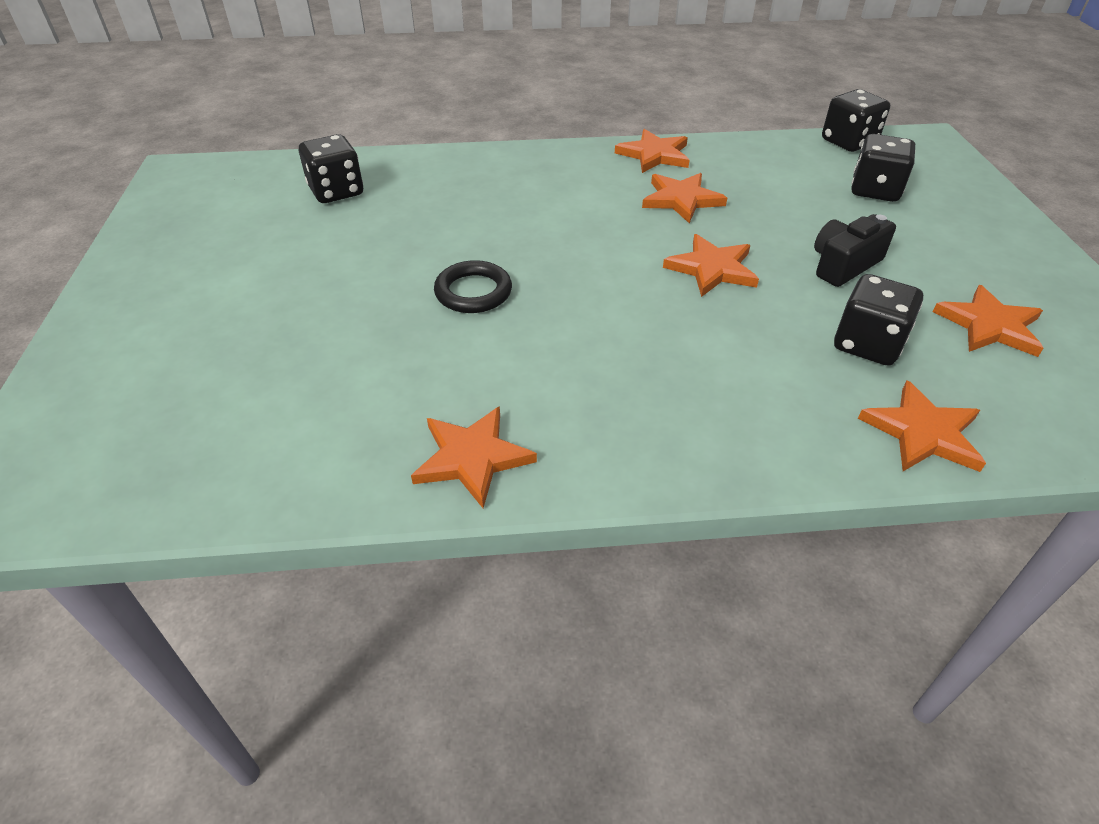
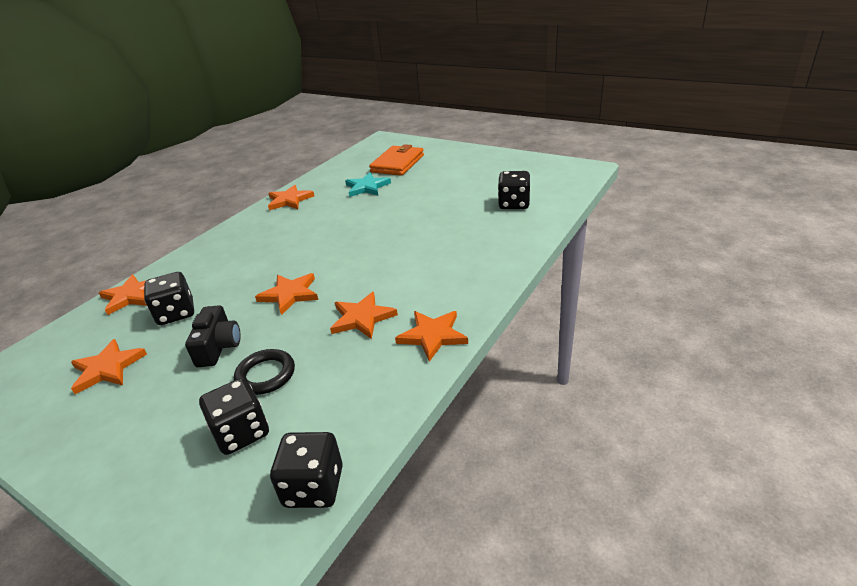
camera: 130 degrees right, 10 degrees down
black ring [434,260,512,313] -> black ring moved to [234,349,295,395]
none -> turquoise star [345,172,391,197]
none -> orange wallet [369,144,424,176]

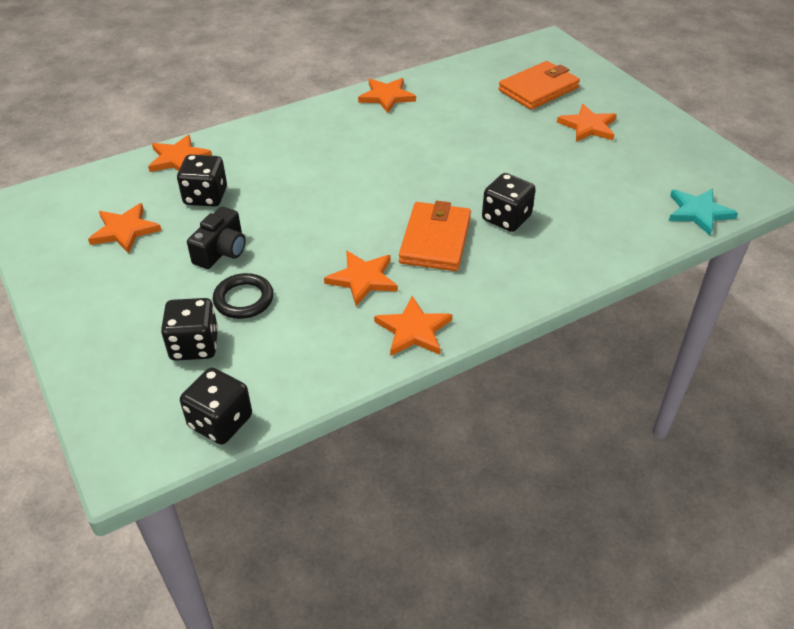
camera: 25 degrees right, 10 degrees up
orange star [255,273,318,315] -> orange star moved to [557,104,617,142]
turquoise star [345,172,391,197] -> turquoise star moved to [669,189,738,235]
black dice [498,171,530,209] -> black dice moved to [482,173,536,232]
none -> orange wallet [399,201,471,271]

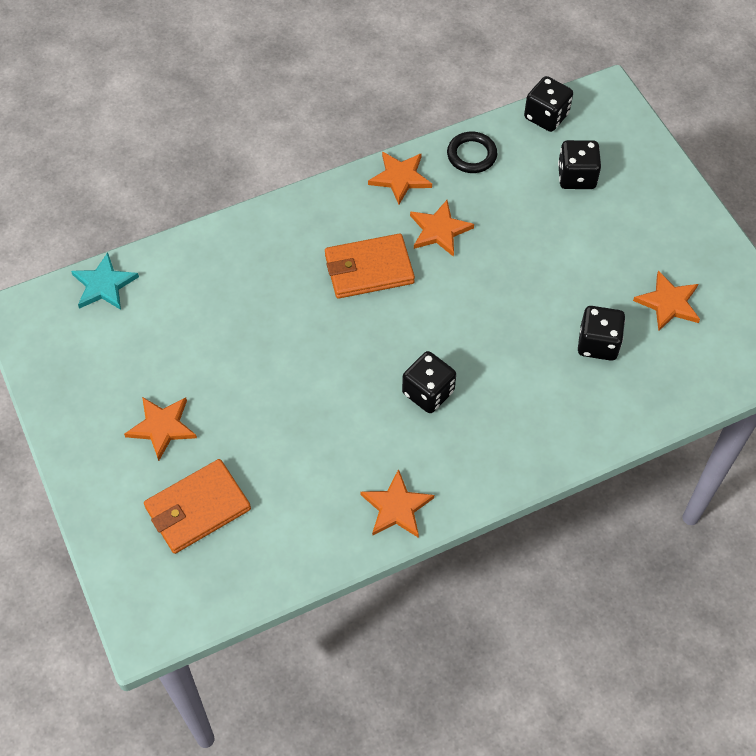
camera: 175 degrees left, 15 degrees up
orange star [148,135,212,172] -> none
black camera [187,207,246,269] -> none
black ring [213,273,273,319] -> black ring moved to [447,132,497,173]
orange wallet [399,201,471,271] -> orange wallet turned 60 degrees clockwise [325,233,415,299]
black dice [482,173,536,232] -> black dice moved to [402,351,456,413]

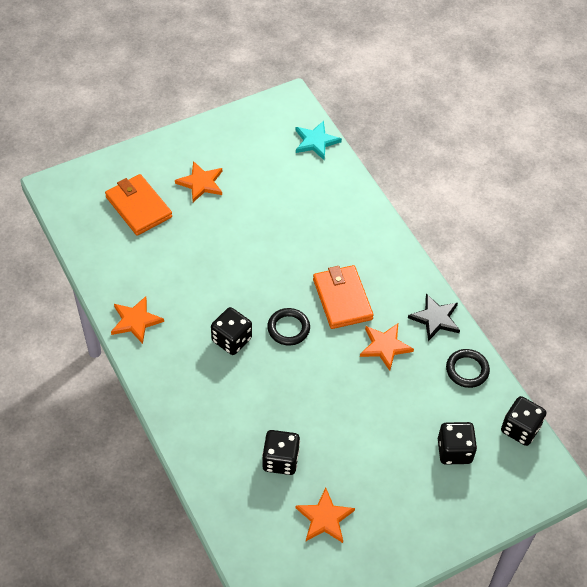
camera: 85 degrees right, 5 degrees down
orange star [368,152,432,205] -> black star [408,293,460,341]
none -> black ring [267,308,310,345]

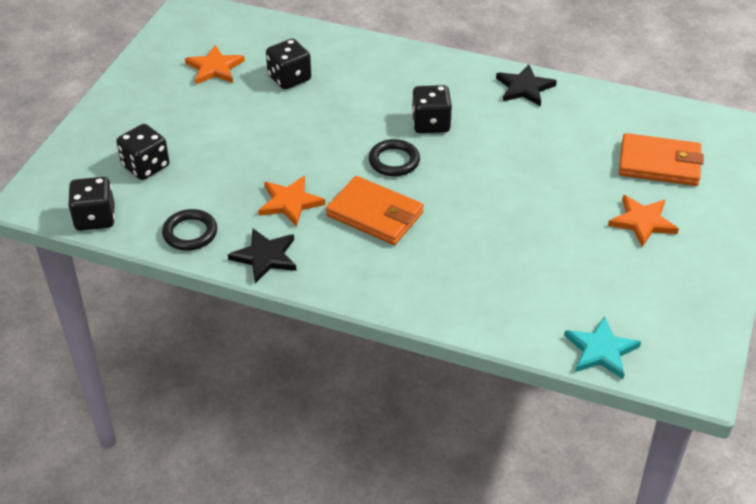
camera: 140 degrees right, 10 degrees down
orange star [111,296,164,344] -> black star [496,65,557,106]

